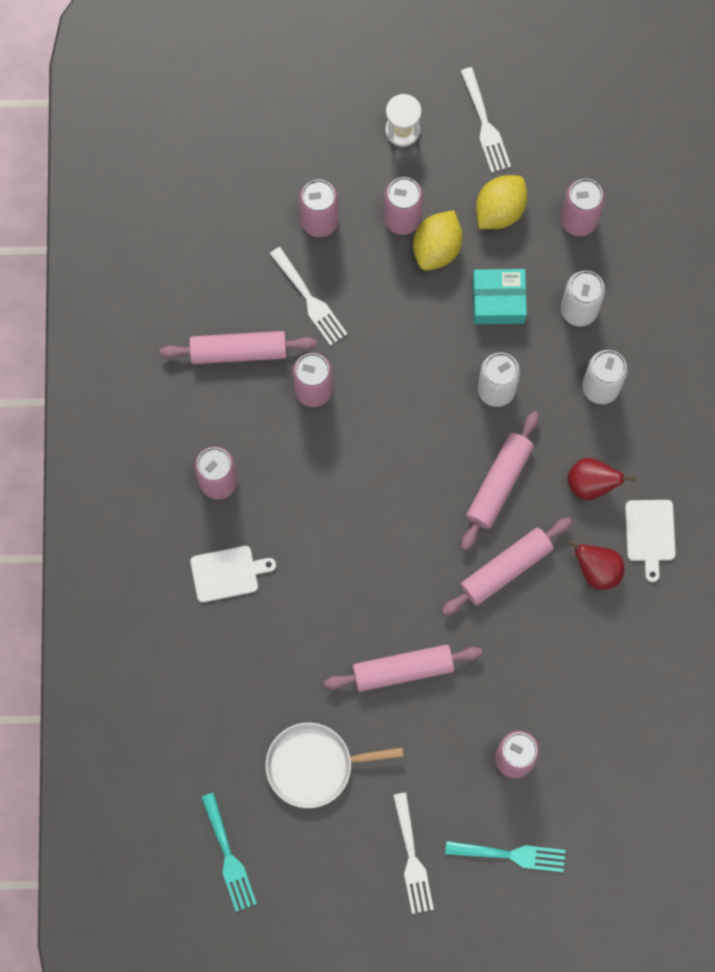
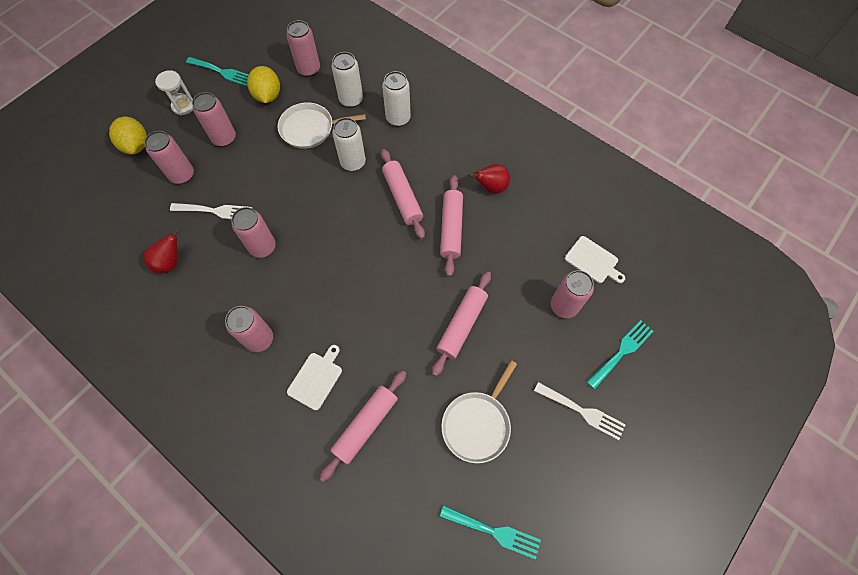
camera: 50 degrees left, 10 degrees down
pink rolling pin [160,331,316,364] -> pink rolling pin moved to [320,371,407,482]
yellow lemon [413,210,463,271] -> yellow lemon moved to [109,117,147,155]
white fork [461,67,511,173] -> turquoise fork [186,57,249,86]
turquoise box [472,269,527,324] -> white pan [277,102,366,149]
red pear [567,458,635,500] -> red pear moved to [143,228,180,274]
white cutting board [625,500,676,582] -> white cutting board moved to [565,236,625,283]

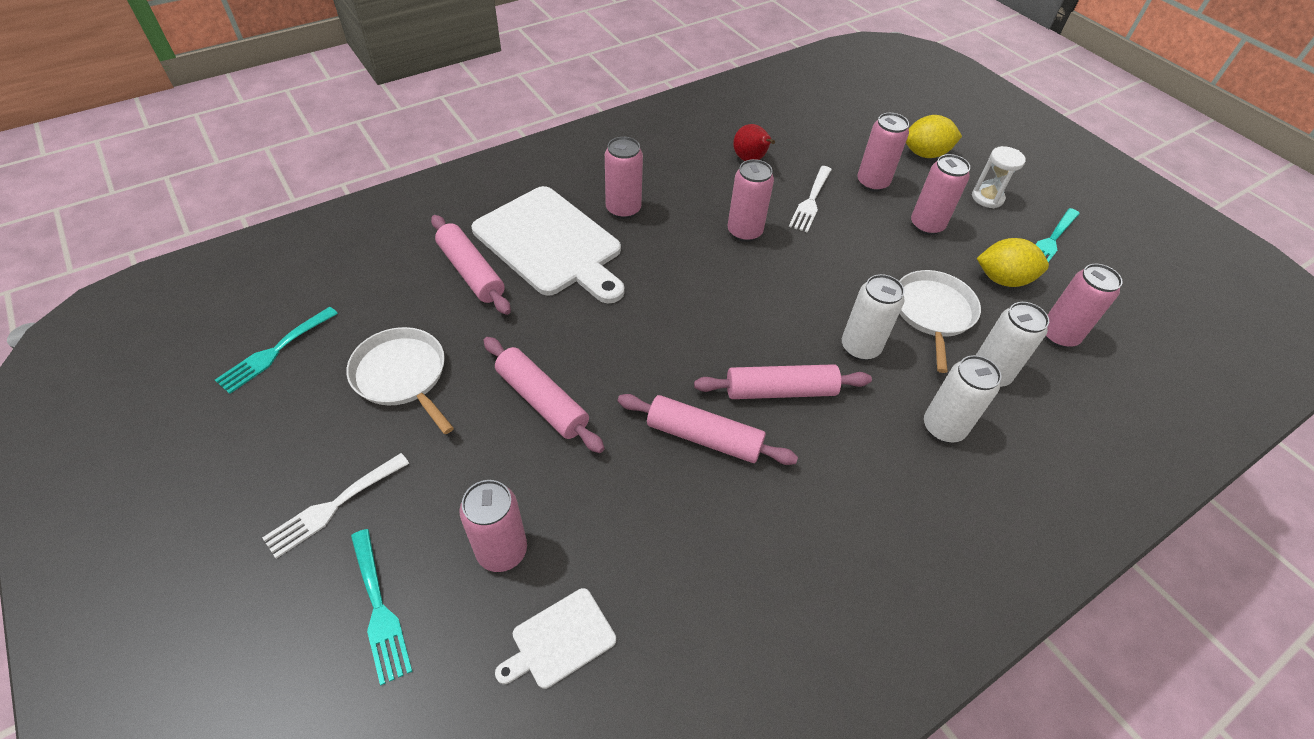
camera: 105 degrees right, 15 degrees down
white cutting board [287,345,342,410] -> white cutting board [472,186,625,304], size x2.18
red pear [469,164,510,194] -> none

